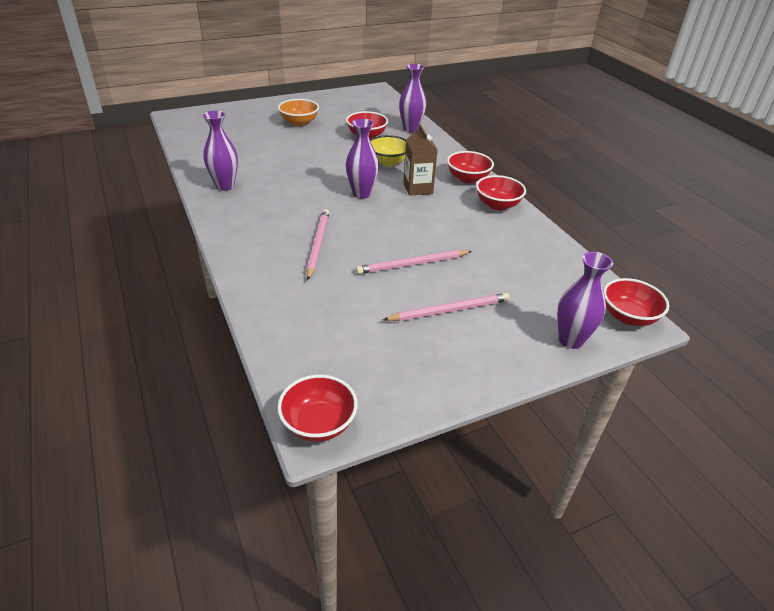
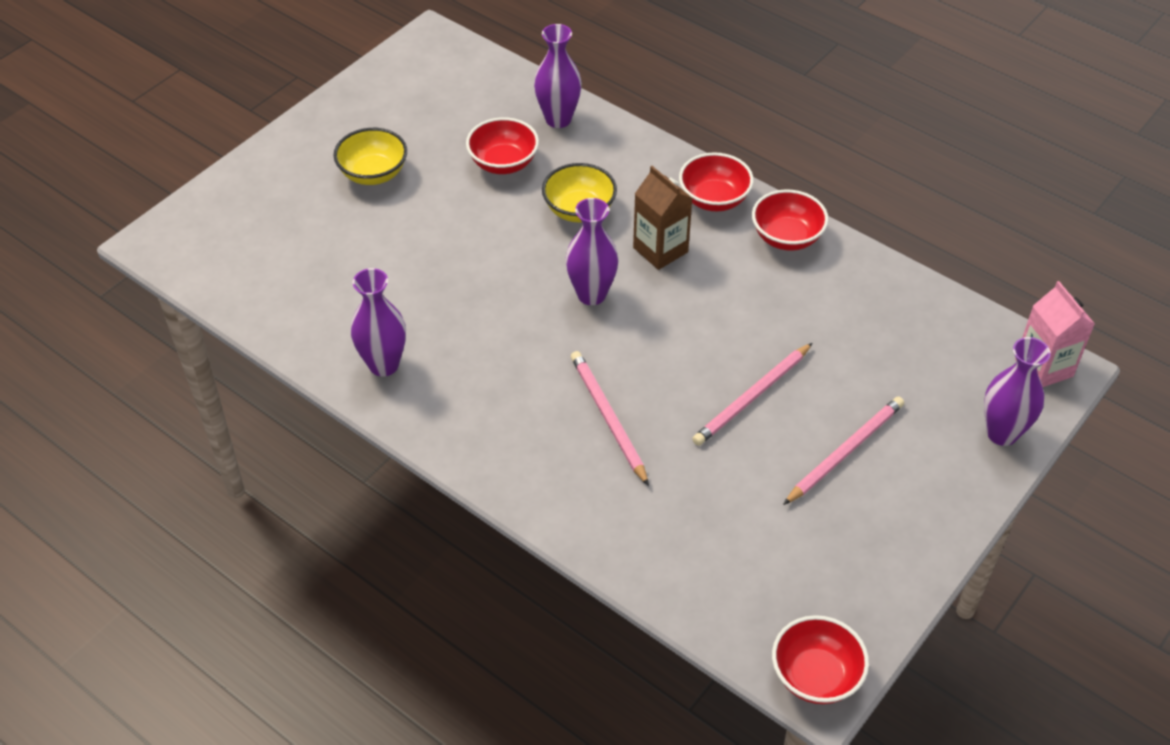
camera: 25 degrees left, 10 degrees up
orange bowl [278,99,319,126] -> yellow bowl [334,128,407,185]
red bowl [603,278,669,326] -> pink carton [1015,281,1095,387]

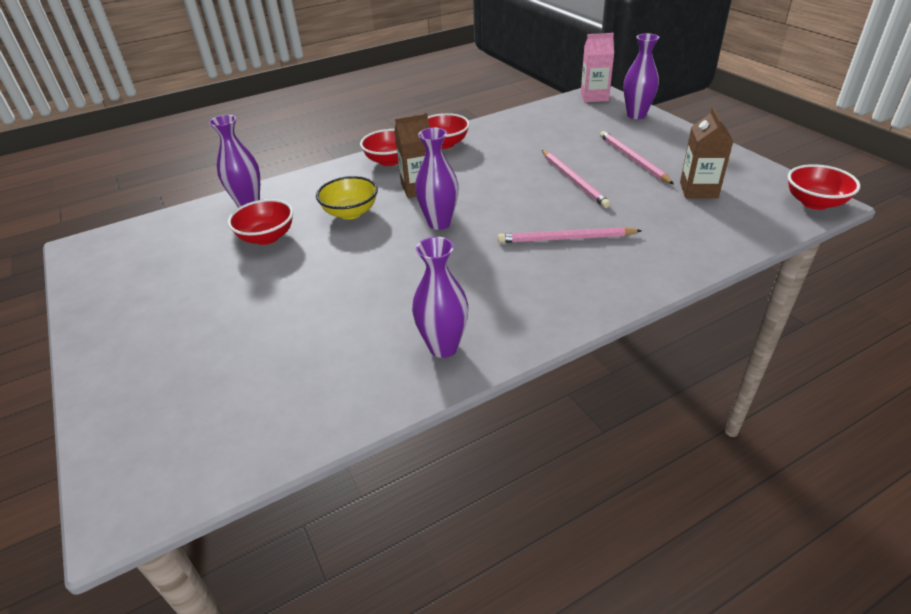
camera: 65 degrees left, 10 degrees down
yellow bowl [334,128,407,185] -> none
none -> brown carton [680,107,733,198]

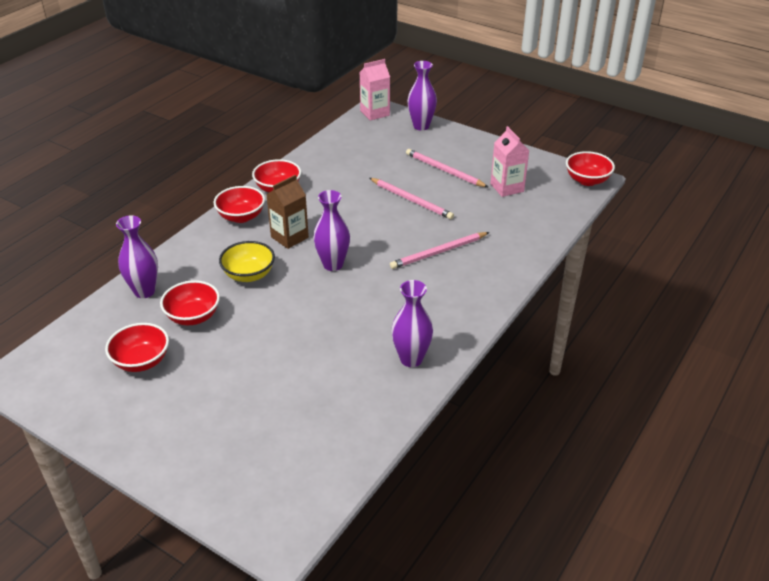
camera: 30 degrees left, 0 degrees up
brown carton [680,107,733,198] -> pink carton [490,126,529,197]
none -> red bowl [105,323,169,372]

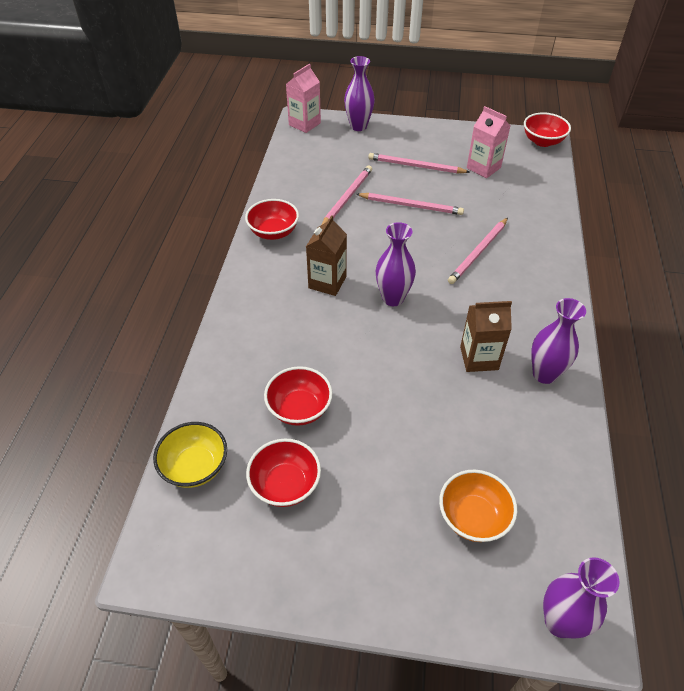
camera: 25 degrees left, 10 degrees up
purple vase [116,216,158,298] -> purple vase moved to [543,557,619,639]
red bowl [214,186,265,223] -> none
yellow bowl [219,241,275,282] -> yellow bowl moved to [153,422,227,488]
none -> pink pencil [321,165,372,225]
none -> orange bowl [439,470,517,542]
none -> brown carton [460,301,512,372]

